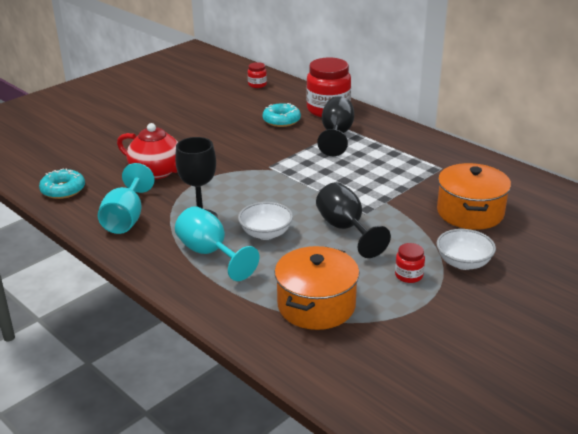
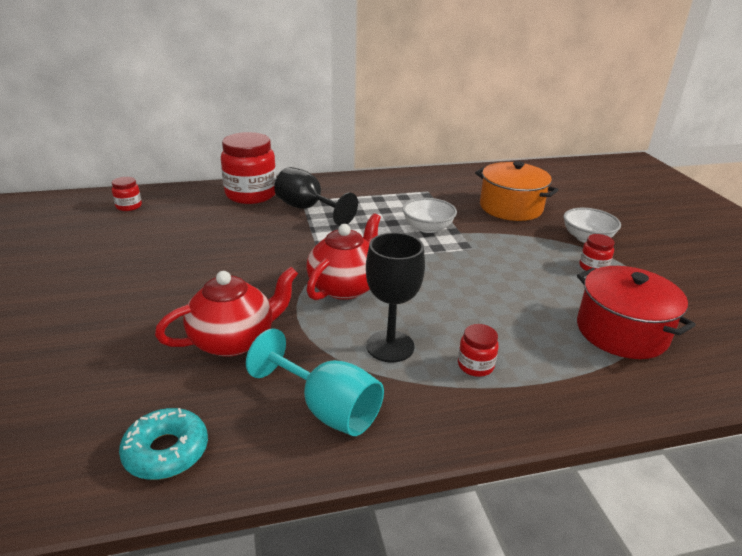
camera: 60 degrees left, 0 degrees up
turquoise goblet [175,206,259,281] -> red jar [458,324,499,377]
white bowl [238,202,293,240] -> white bowl moved to [402,198,457,233]
turquoise donut [262,103,301,127] -> none
orange pot [275,246,359,330] -> red pot [577,266,696,359]
black goblet [316,182,391,258] -> none
none -> red teapot [306,213,381,300]

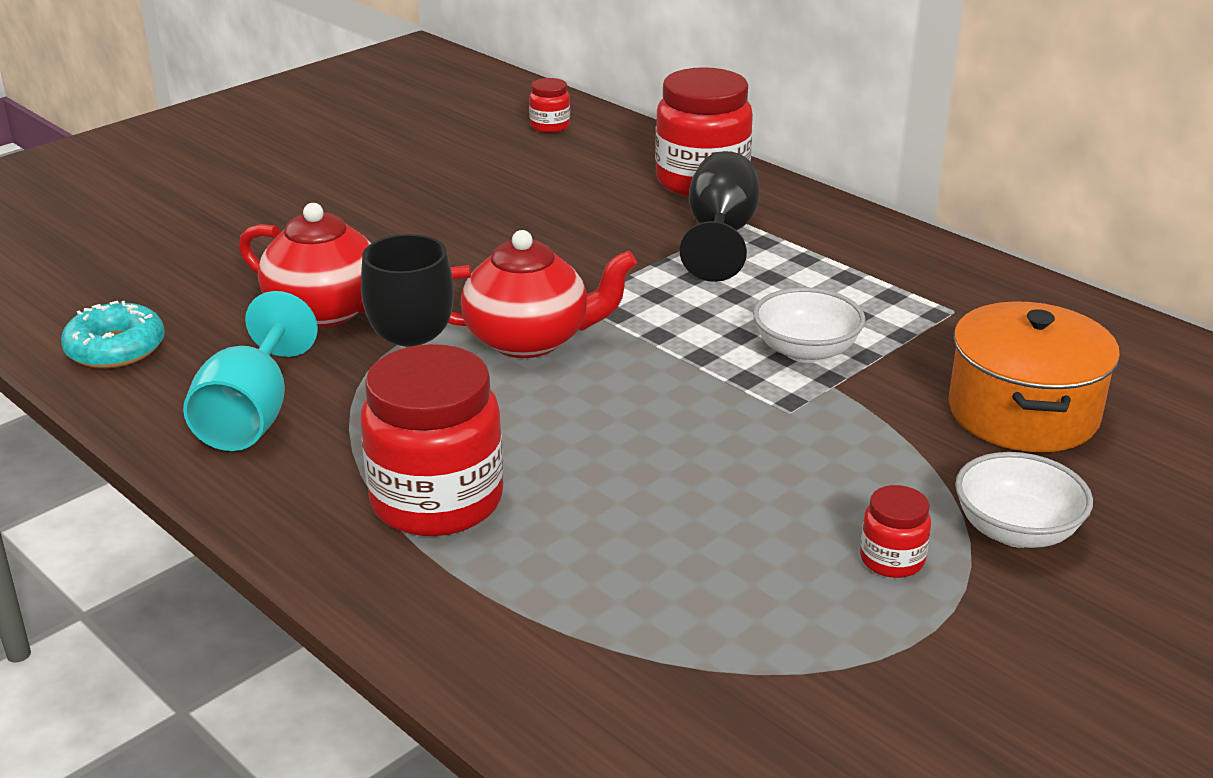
camera: 60 degrees right, 0 degrees up
red jar [458,324,499,377] -> red jar [360,344,503,536], size x2.16
red pot [577,266,696,359] -> none

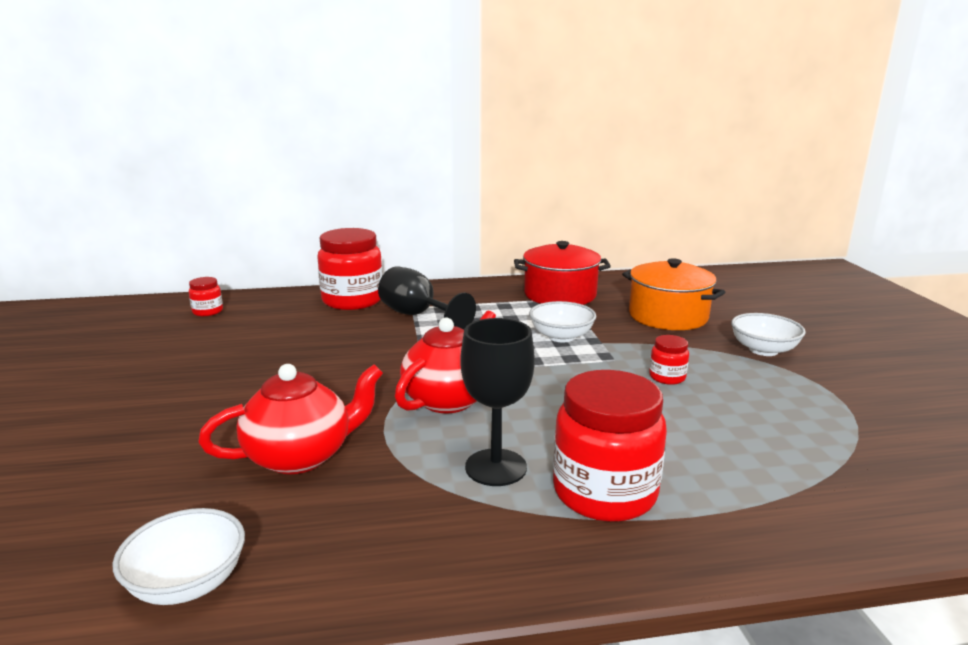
camera: 55 degrees left, 10 degrees down
turquoise donut [61,301,165,369] -> white bowl [113,508,245,605]
turquoise goblet [183,291,318,451] -> none
red jar [860,485,931,578] -> red jar moved to [649,335,689,385]
none -> red pot [514,241,611,305]

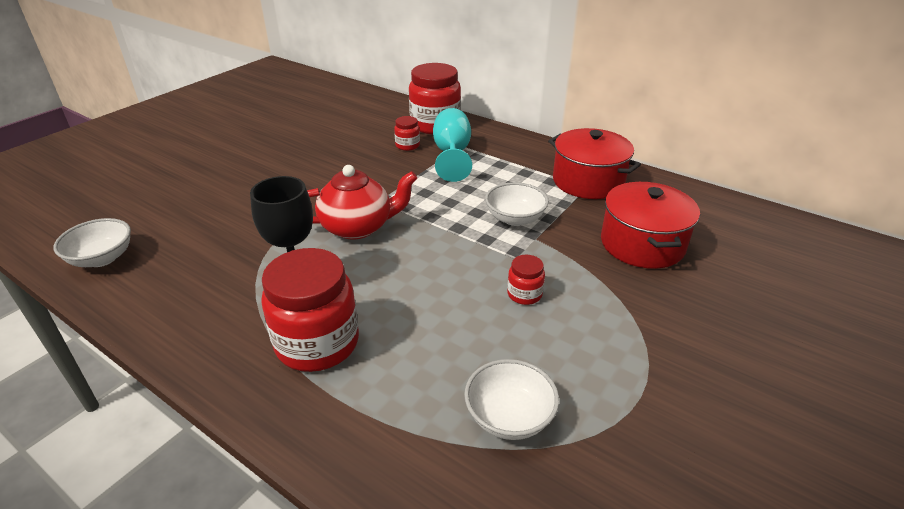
camera: 45 degrees right, 15 degrees up
red jar [189,277,223,316] -> red jar moved to [394,116,420,151]
red teapot [198,364,383,474] -> none
black goblet [378,266,476,330] -> turquoise goblet [433,108,472,182]
orange pot [622,258,725,330] -> red pot [601,182,700,269]
white bowl [731,313,806,356] -> white bowl moved to [464,359,559,440]

